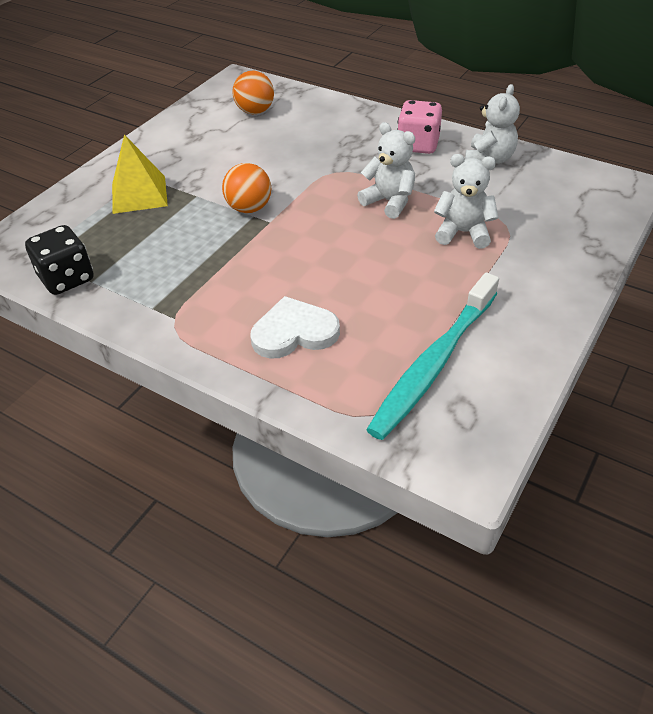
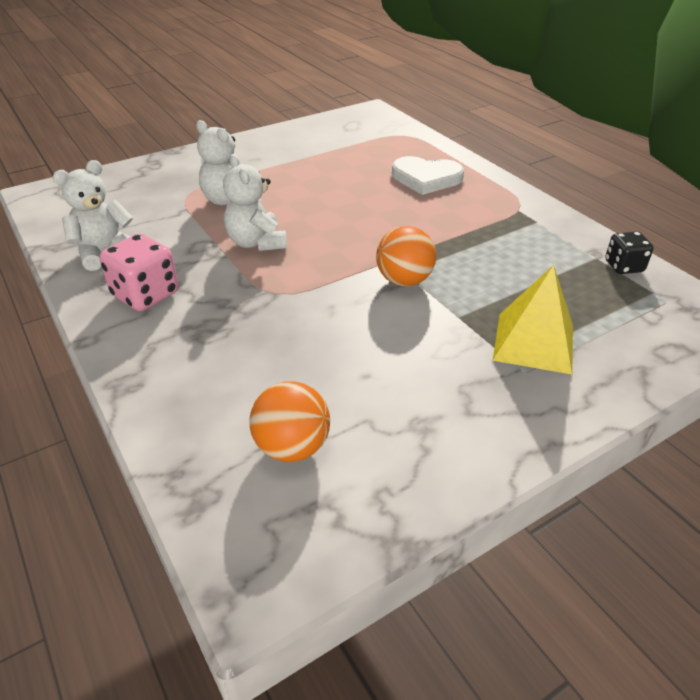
camera: 155 degrees left, 5 degrees down
black dice [25,225,94,295] -> black dice [605,231,653,274], size x0.63
turquoise toothbrush [366,272,499,440] -> none

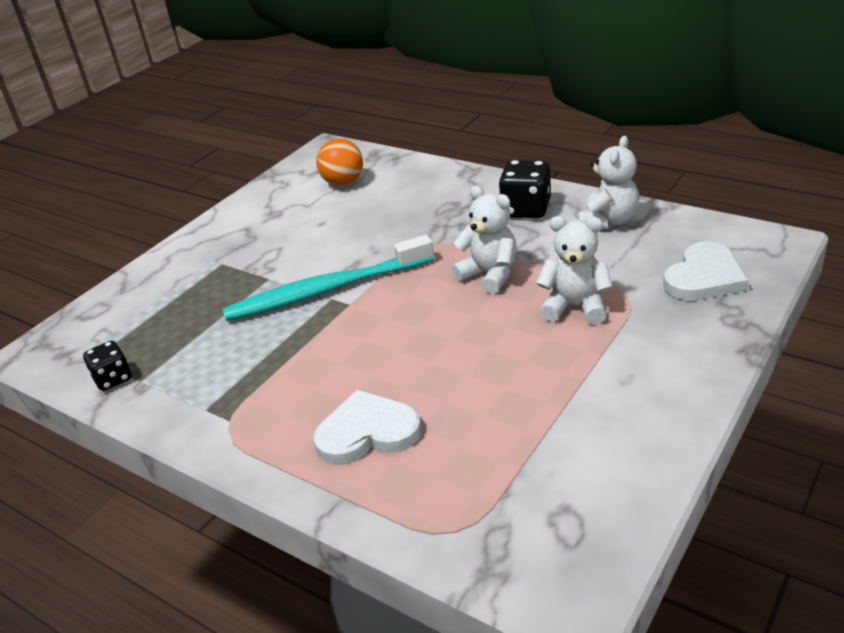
camera: 160 degrees right, 5 degrees down
pink dice [99,234,179,311] -> black dice [499,160,551,218]
orange ball [376,226,436,286] -> turquoise toothbrush [222,235,434,321]
yellow pyramid [492,265,573,374] -> none
none -> white heart [663,241,749,301]

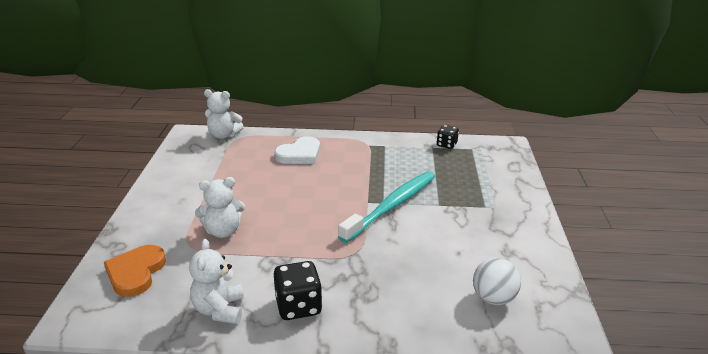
camera: 145 degrees right, 5 degrees down
orange ball [316,138,363,186] -> white ball [473,258,521,305]
white teddy bear [451,186,517,294] -> white teddy bear moved to [204,89,244,139]
white heart [663,241,749,301] -> orange heart [104,245,166,297]

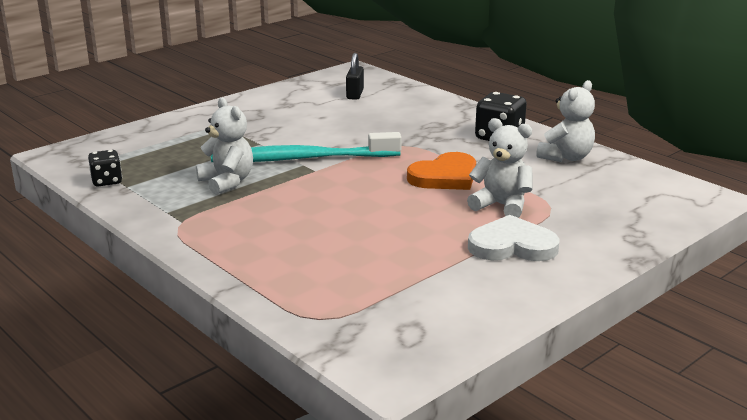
camera: 135 degrees left, 5 degrees down
orange heart [104,245,166,297] -> orange heart moved to [407,152,476,190]
white teddy bear [204,89,244,139] -> white teddy bear moved to [196,97,253,195]
white heart [274,136,320,164] -> white heart moved to [468,215,560,261]
white ball [473,258,521,305] -> black padlock [346,53,364,100]

